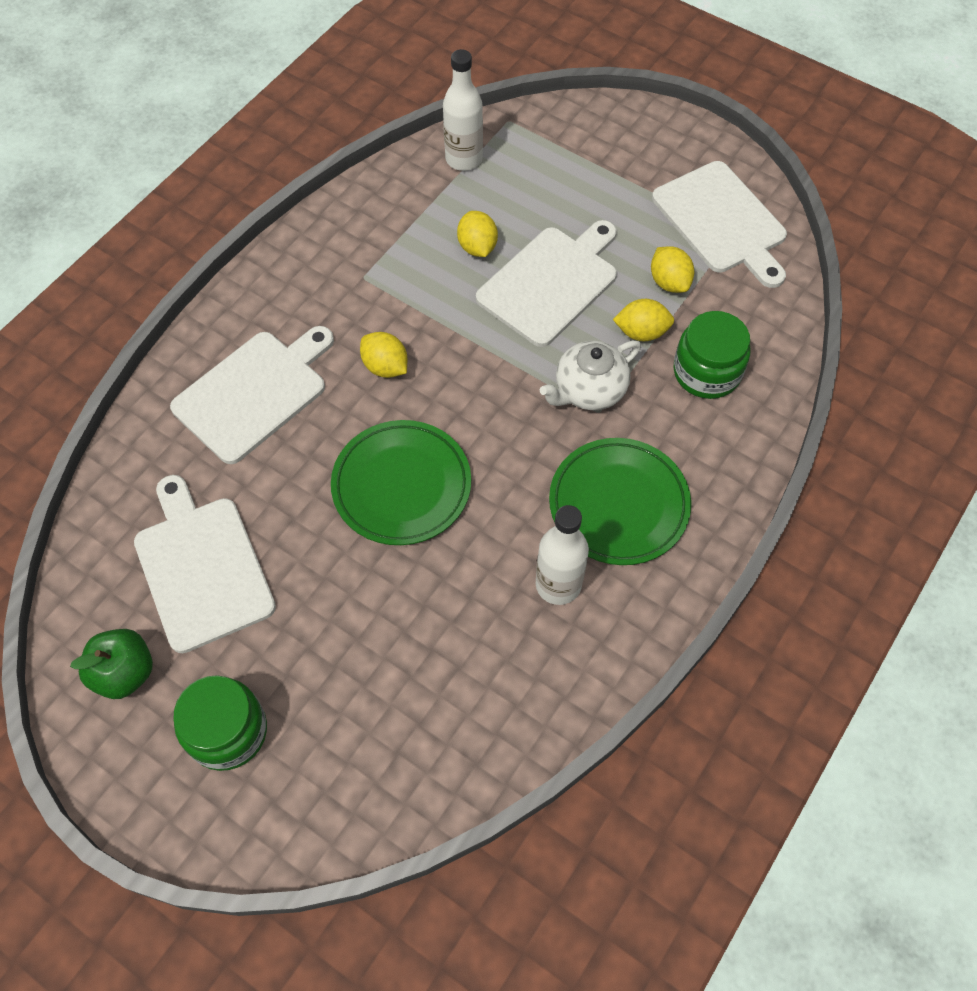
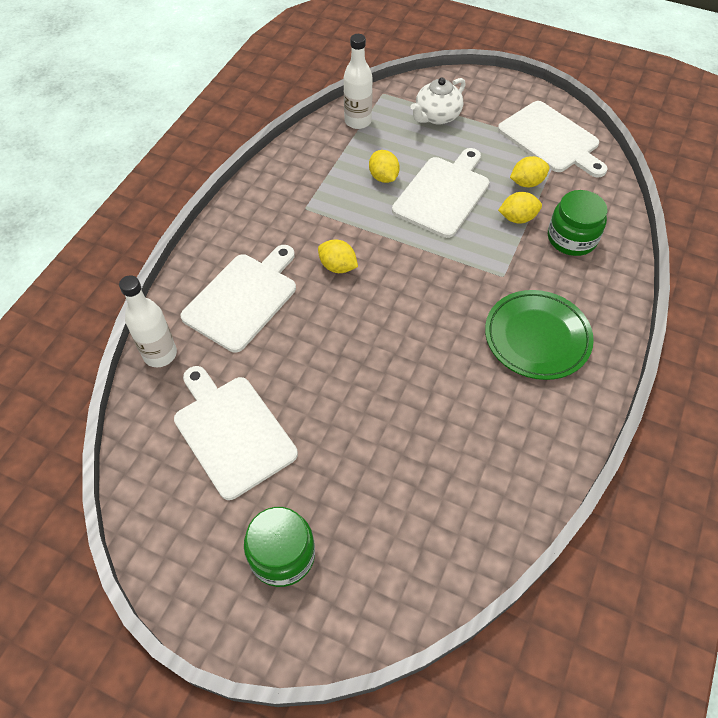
camera: 10 degrees left, 5 degrees down
green apple [70,629,153,699] -> none
green plate [331,420,471,545] -> none
white bottle [536,505,589,605] -> white bottle moved to [119,275,177,367]
white teapot [540,340,641,410] -> white teapot moved to [411,77,466,125]
yellow lemon [651,246,694,293] -> yellow lemon turned 75 degrees counterclockwise [510,156,549,187]

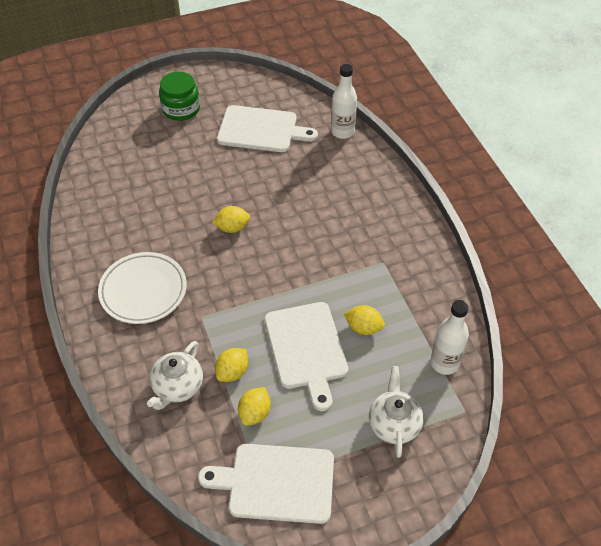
camera: 135 degrees right, 5 degrees down
white cutting board [180,245,296,353] -> none
yellow lemon [318,240,358,273] -> yellow lemon moved to [212,206,250,233]
green plate [485,290,594,380] -> white plate [98,252,187,324]
green jar [548,190,607,256] -> white teapot [147,341,203,410]

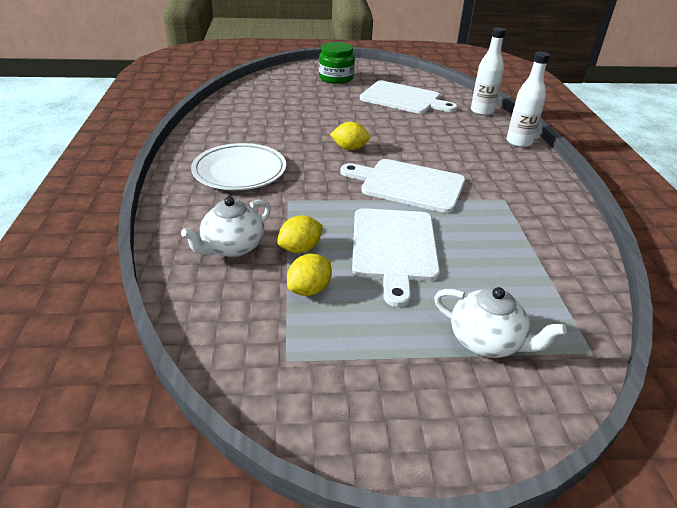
camera: 15 degrees right, 15 degrees down
white cutting board [198,444,334,524] -> white cutting board moved to [340,159,465,213]
yellow lemon [344,305,385,335] -> none
white teapot [369,366,424,458] -> white teapot turned 105 degrees clockwise [434,287,566,358]
white bottle [430,300,469,375] -> white bottle moved to [507,52,550,147]

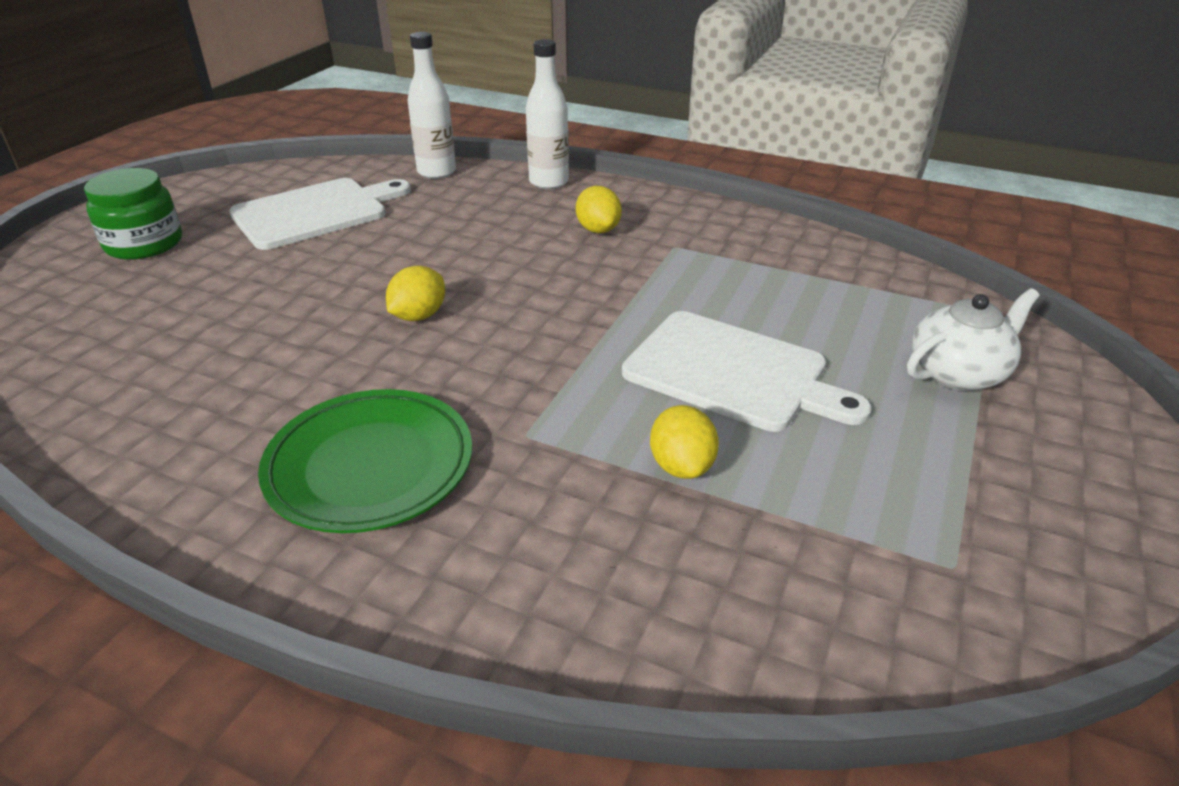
camera: 60 degrees left, 0 degrees up
white teapot [181,196,271,257] -> none
white plate [191,143,286,190] -> green plate [258,389,472,533]
yellow lemon [287,254,332,296] -> yellow lemon moved to [576,186,622,233]
white cutting board [340,159,465,213] -> none

